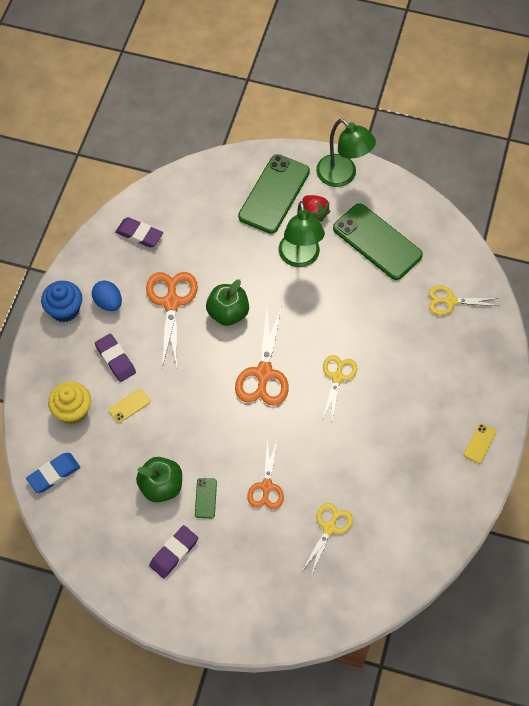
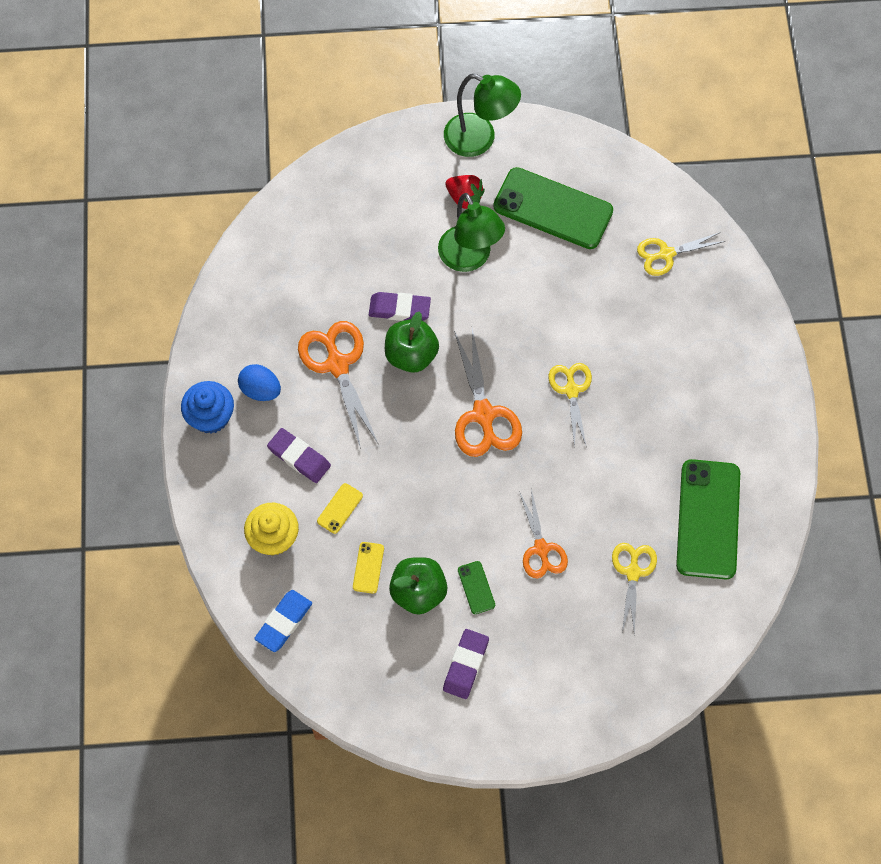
camera: 20 degrees left, 5 degrees up
purple eraser [115,217,163,248] -> purple eraser moved to [369,292,431,321]
green phone [238,154,310,234] -> green phone moved to [676,459,740,580]
yellow phone [464,423,496,464] -> yellow phone moved to [353,542,384,594]

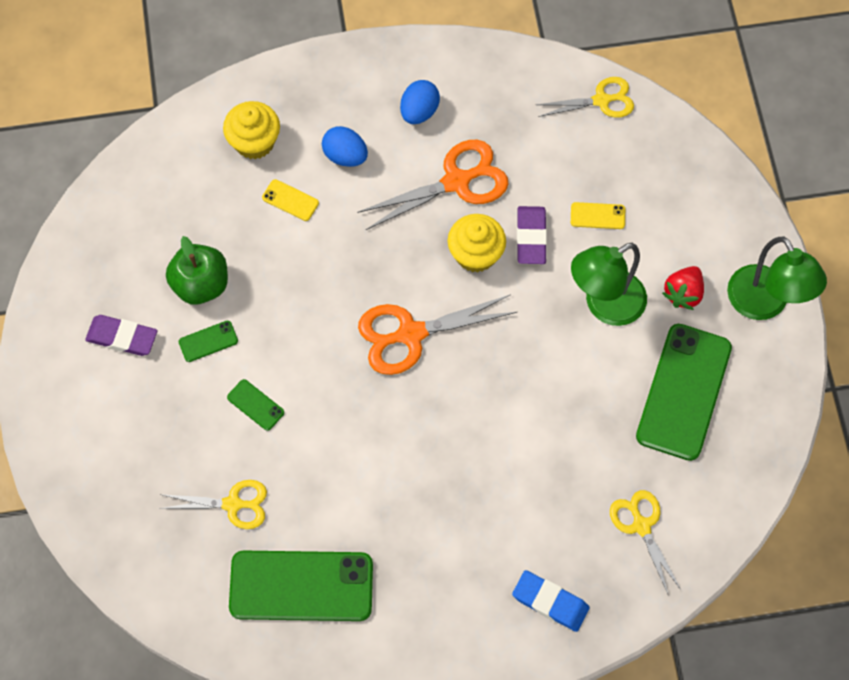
camera: 85 degrees right, 0 degrees up
blue cupcake [181,381,234,434] -> none
blue eraser [254,590,312,652] -> blue eraser moved to [512,570,590,632]
purple eraser [267,428,331,483] -> blue egg [322,126,368,167]
yellow phone [353,542,384,594] -> yellow phone moved to [571,202,625,229]
green apple [385,311,439,373] -> yellow cupcake [448,214,506,273]
green lamp [444,74,521,157] -> green lamp turned 45 degrees counterclockwise [727,237,827,320]
orange scissors [519,489,568,578] -> green phone [227,379,284,431]
yellow scissors [549,363,592,448] -> yellow scissors moved to [537,77,634,118]

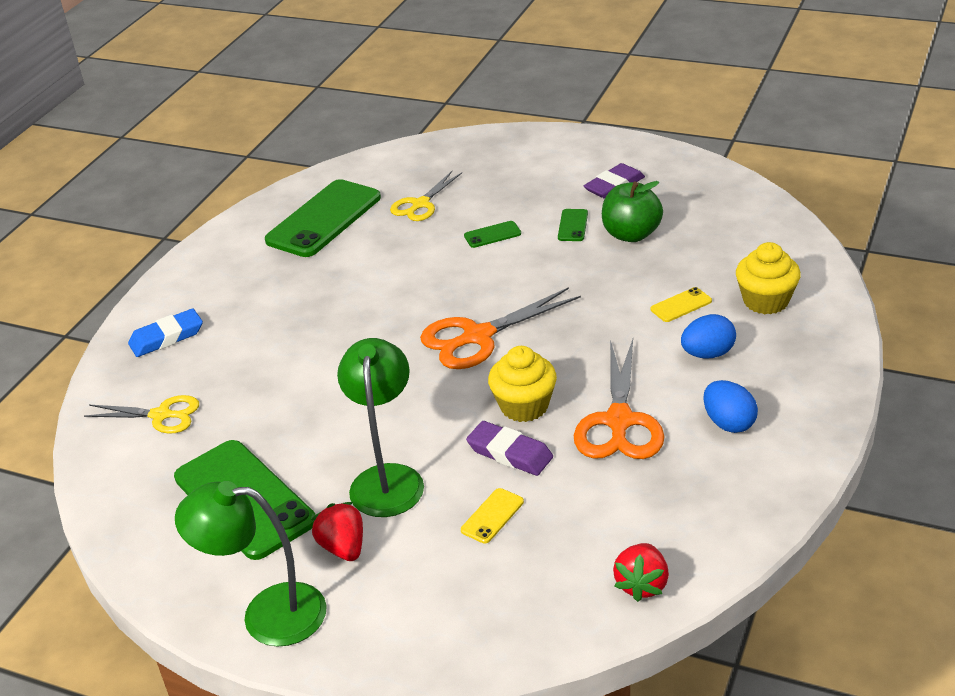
camera: 125 degrees right, 30 degrees down
orange scissors [358,294,517,375] -> orange scissors turned 135 degrees counterclockwise [420,287,581,369]
yellow scissors [537,77,634,118] -> red strawberry [613,543,669,602]

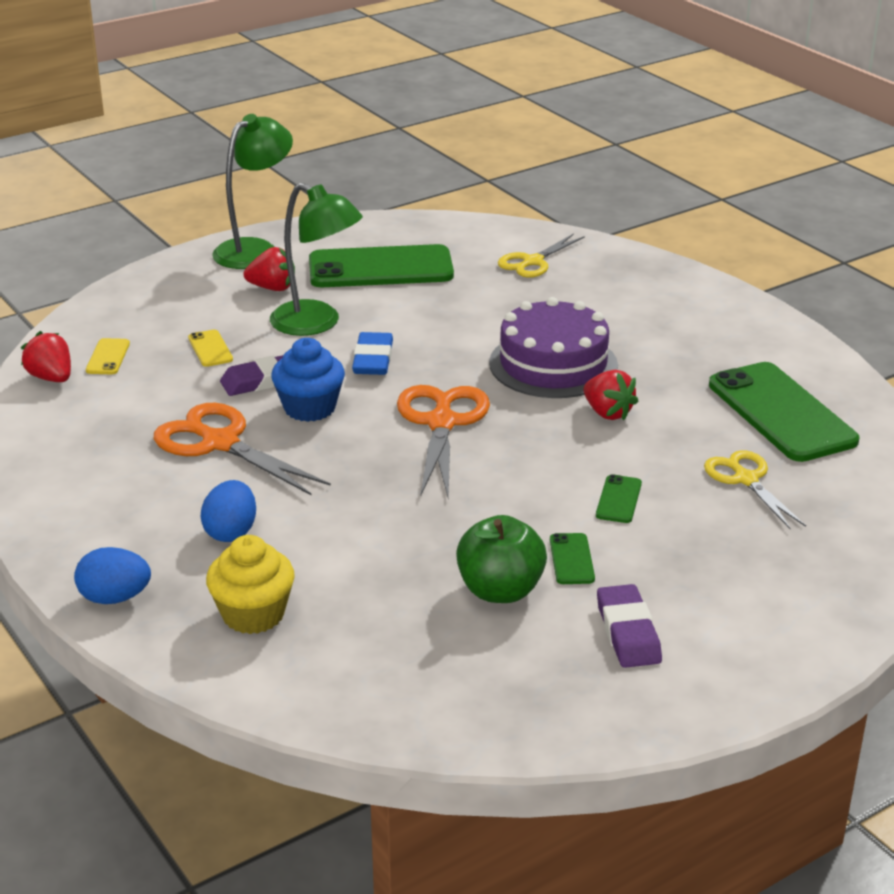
camera: 120 degrees right, 5 degrees down
blue eraser [128,309,203,357] -> blue eraser moved to [352,332,393,375]
yellow cupcake [488,346,557,422] -> blue cupcake [271,338,345,422]
green phone [558,209,588,241] -> green phone turned 45 degrees clockwise [550,533,595,584]
yellow phone [651,287,712,322] -> yellow phone moved to [86,338,130,374]
blue egg [703,380,758,433] -> blue egg moved to [74,547,151,604]
none -> purple cake [489,297,618,398]
none -> red strawberry [583,370,638,420]

